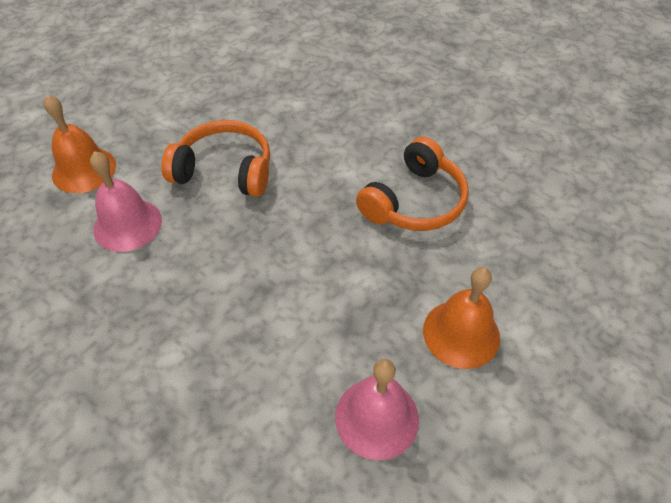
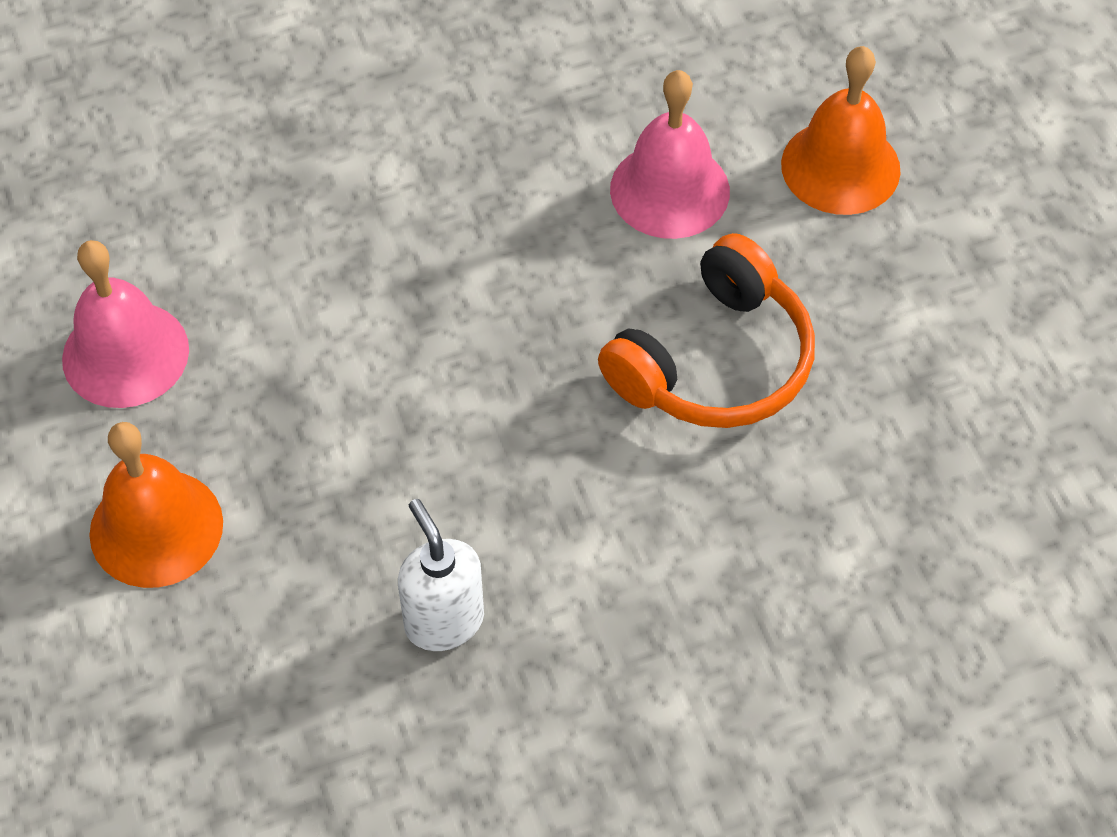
camera: 120 degrees right, 5 degrees up
orange headphones [356,137,469,231] -> white soap dispenser [398,499,484,651]

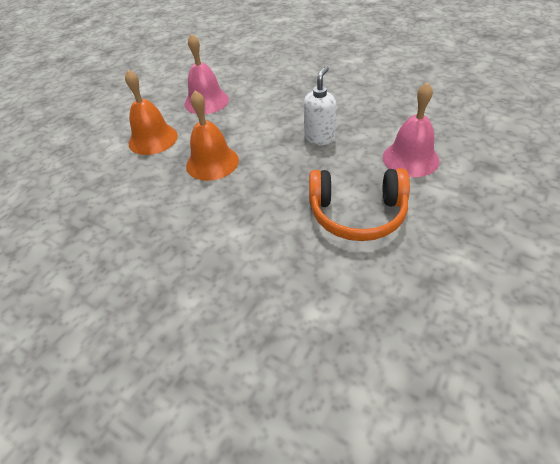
camera: 55 degrees right, 10 degrees down
white soap dispenser [398,499,484,651] -> white soap dispenser moved to [304,66,336,145]
orange bell [781,46,901,215] -> orange bell moved to [186,91,239,181]

